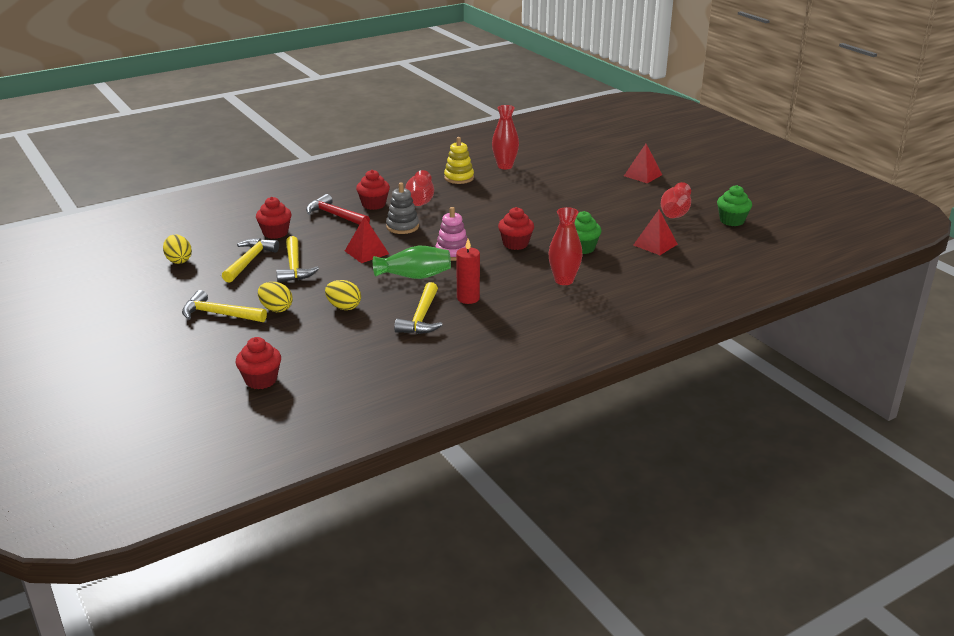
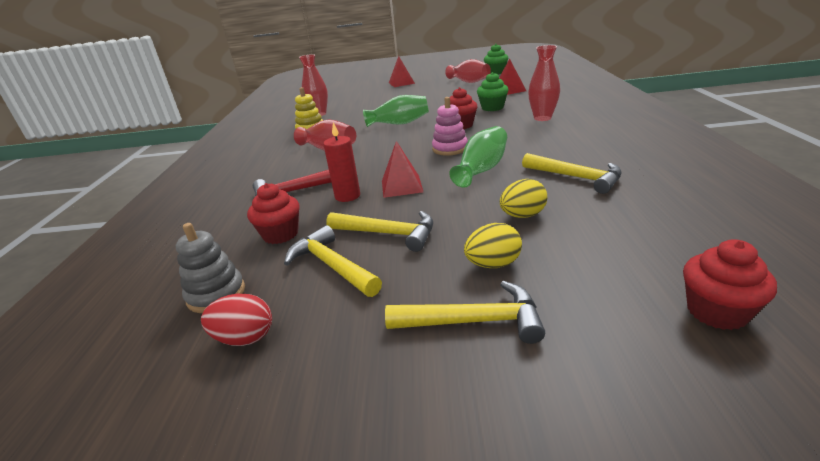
camera: 55 degrees left, 0 degrees up
yellow egg [163,235,192,264] -> red egg [201,294,272,346]
yellow hammer [182,290,267,322] -> yellow hammer turned 135 degrees counterclockwise [385,281,545,344]
red cupcake [356,170,390,210] -> none
grey stacking toy [386,183,419,234] -> grey stacking toy moved to [176,223,245,313]
red candle [456,239,480,304] -> red candle moved to [323,122,360,202]
none -> green vase [363,95,429,127]

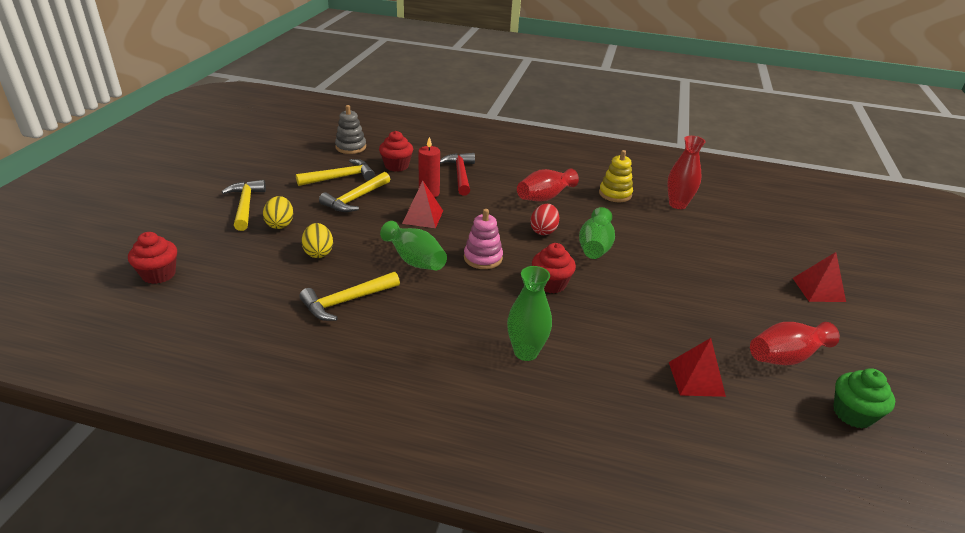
camera: 100 degrees right, 5 degrees up
red egg [201,294,272,346] -> red egg moved to [530,204,559,235]
yellow hammer [385,281,545,344] -> yellow hammer turned 150 degrees clockwise [222,180,266,231]
green cupcake [477,72,509,111] -> none
red vase [528,45,560,121] -> green vase [507,266,552,361]

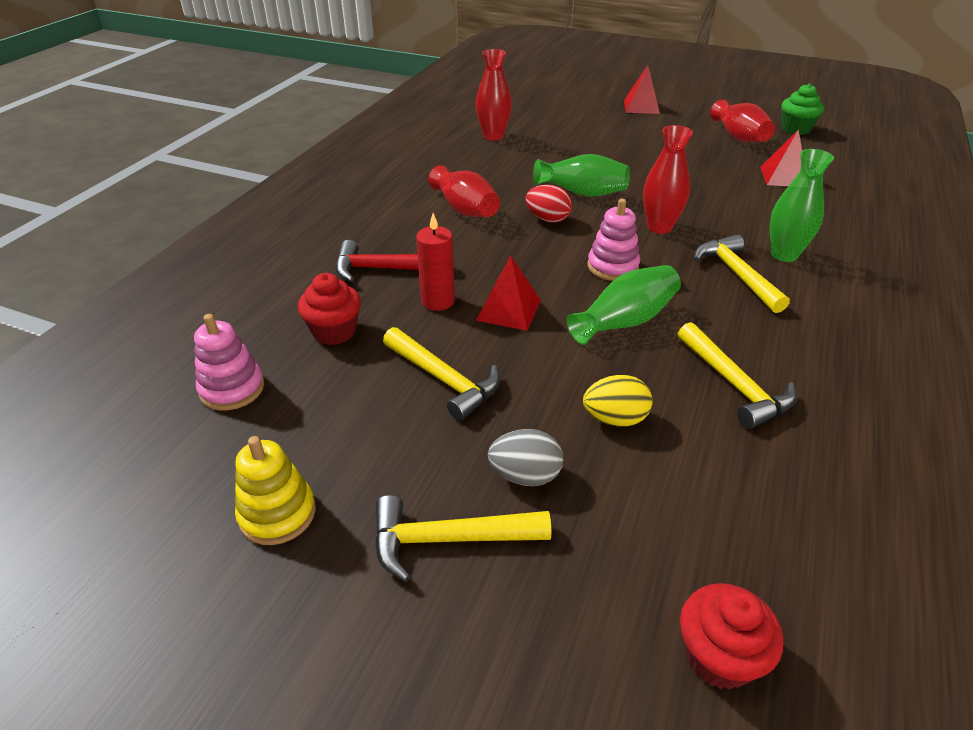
camera: 80 degrees left, 5 degrees up
yellow egg [263,196,293,229] -> grey egg [488,429,563,486]
yellow hammer [296,159,375,186] -> yellow hammer moved to [694,234,790,313]
grey stacking toy [335,105,366,154] -> pink stacking toy [194,314,264,411]
red cupcake [532,243,576,293] -> red vase [643,125,693,234]
yellow stacking toy [599,150,633,202] -> yellow stacking toy moved to [235,436,316,545]

